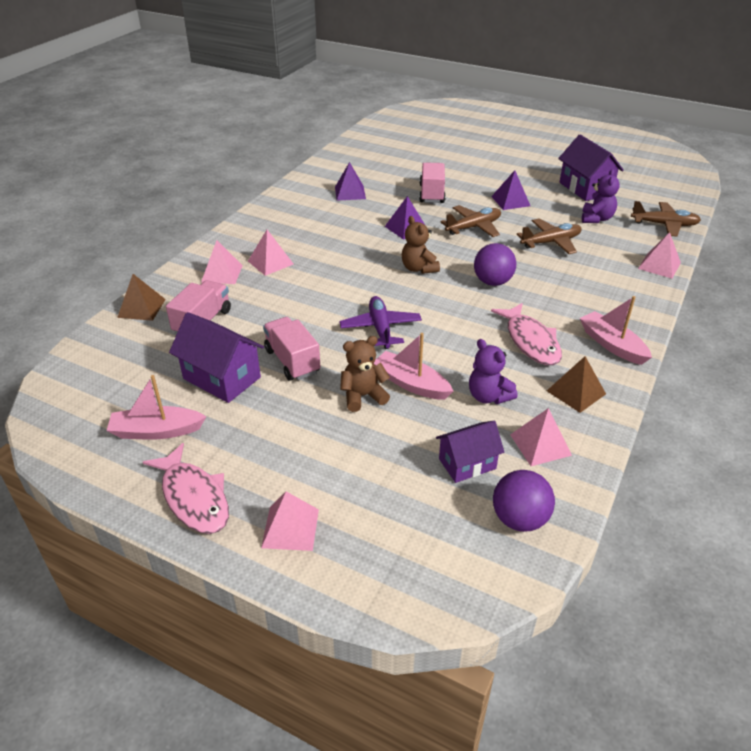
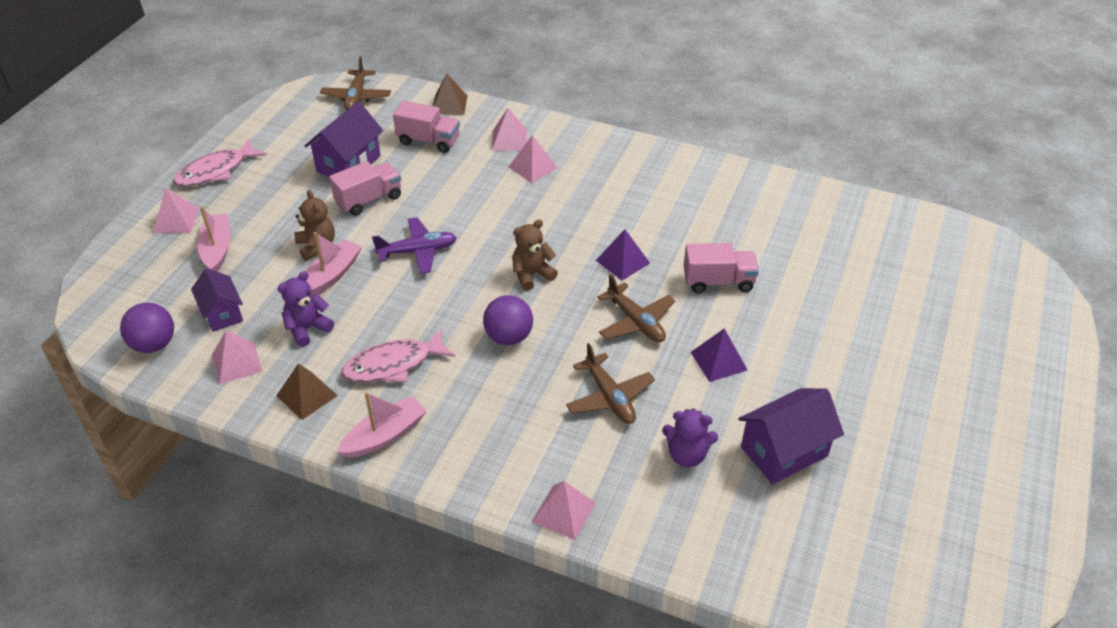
camera: 85 degrees right, 5 degrees up
pink boat [106,375,207,440] -> pink boat moved to [197,206,230,272]
purple pyramid [335,162,366,201] -> none
brown plane [631,201,701,237] -> brown plane moved to [320,56,391,110]

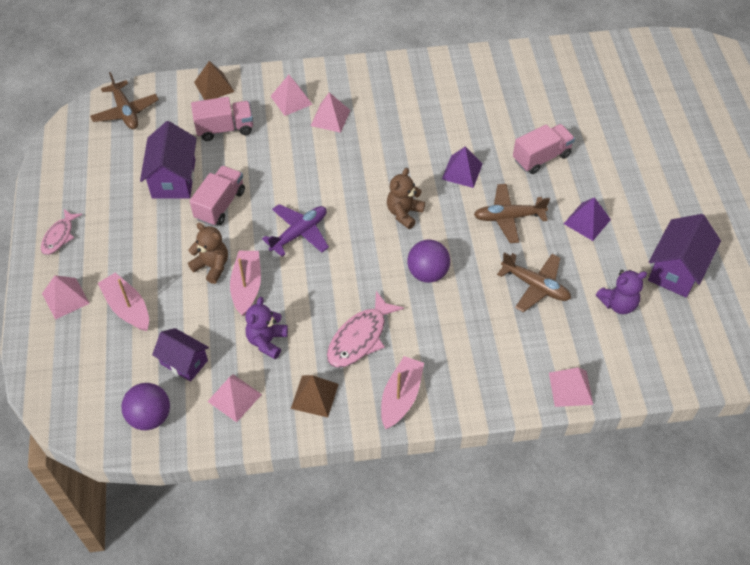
camera: 30 degrees left, 10 degrees up
pink fish [173,139,266,187] -> pink fish [41,209,82,255], size x0.64
brown plane [597,274,675,342] -> brown plane turned 150 degrees clockwise [474,184,550,243]

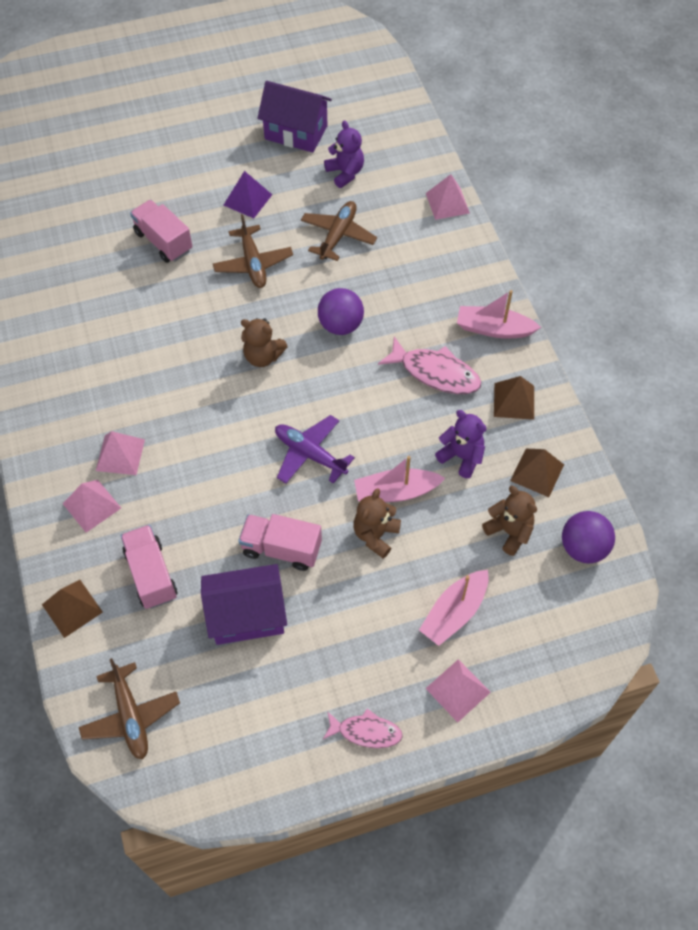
camera: 100 degrees left, 5 degrees up
brown plane [90,72,159,129] -> brown plane turned 105 degrees clockwise [79,658,180,759]
purple house [152,328,209,382] -> brown teddy bear [482,486,537,556]
pink pyramid [207,374,262,422] -> brown pyramid [510,449,564,497]
purple teddy bear [245,297,288,359] -> purple teddy bear turned 150 degrees counterclockwise [435,410,487,478]
purple pyramid [442,147,483,188] -> none

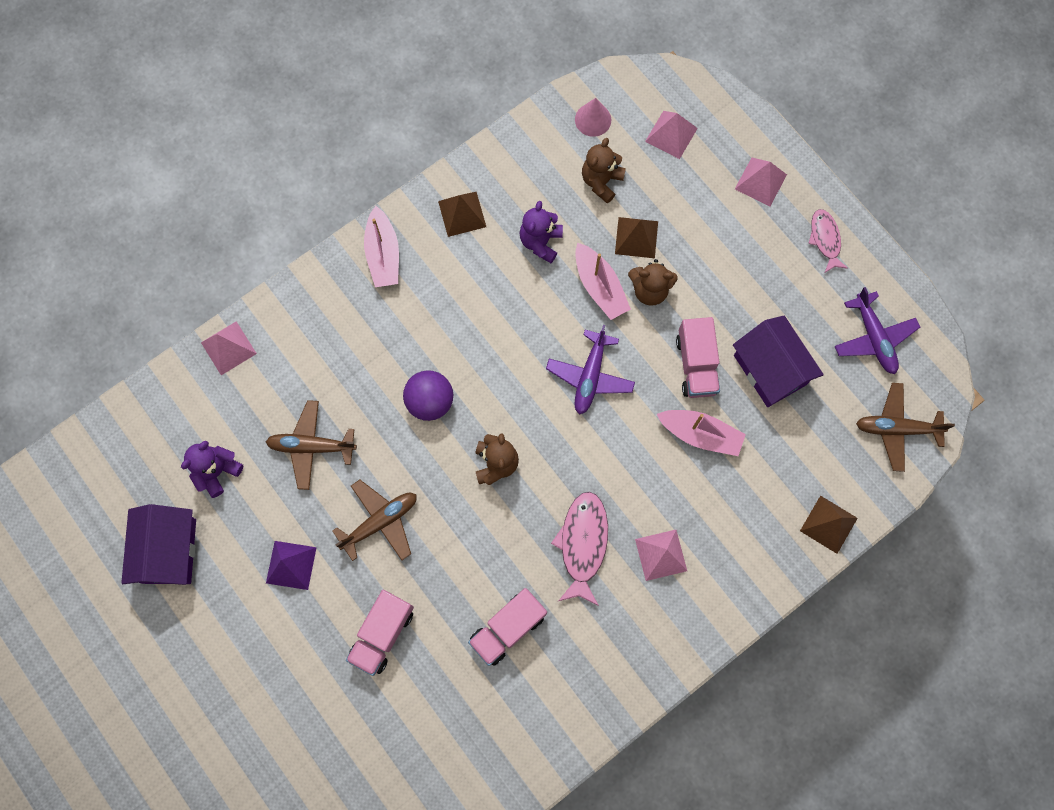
camera: 110 degrees left, 15 degrees up
pink pyramid [63,480,121,533] -> pink pyramid moved to [645,111,698,159]
brown plane [79,658,180,759] -> brown plane turned 135 degrees counterclockwise [856,383,955,472]
pink truck [121,525,178,609] -> pink truck moved to [468,588,547,666]
pink fish [378,336,481,394] -> pink fish moved to [551,492,608,606]
pink boat [419,570,489,646] -> pink boat moved to [656,410,746,456]
brown pyramid [510,449,564,497] -> brown pyramid moved to [615,217,658,258]
purple ball [562,511,615,563] -> pink cone [575,98,611,137]
none -> purple plane [834,287,920,374]

